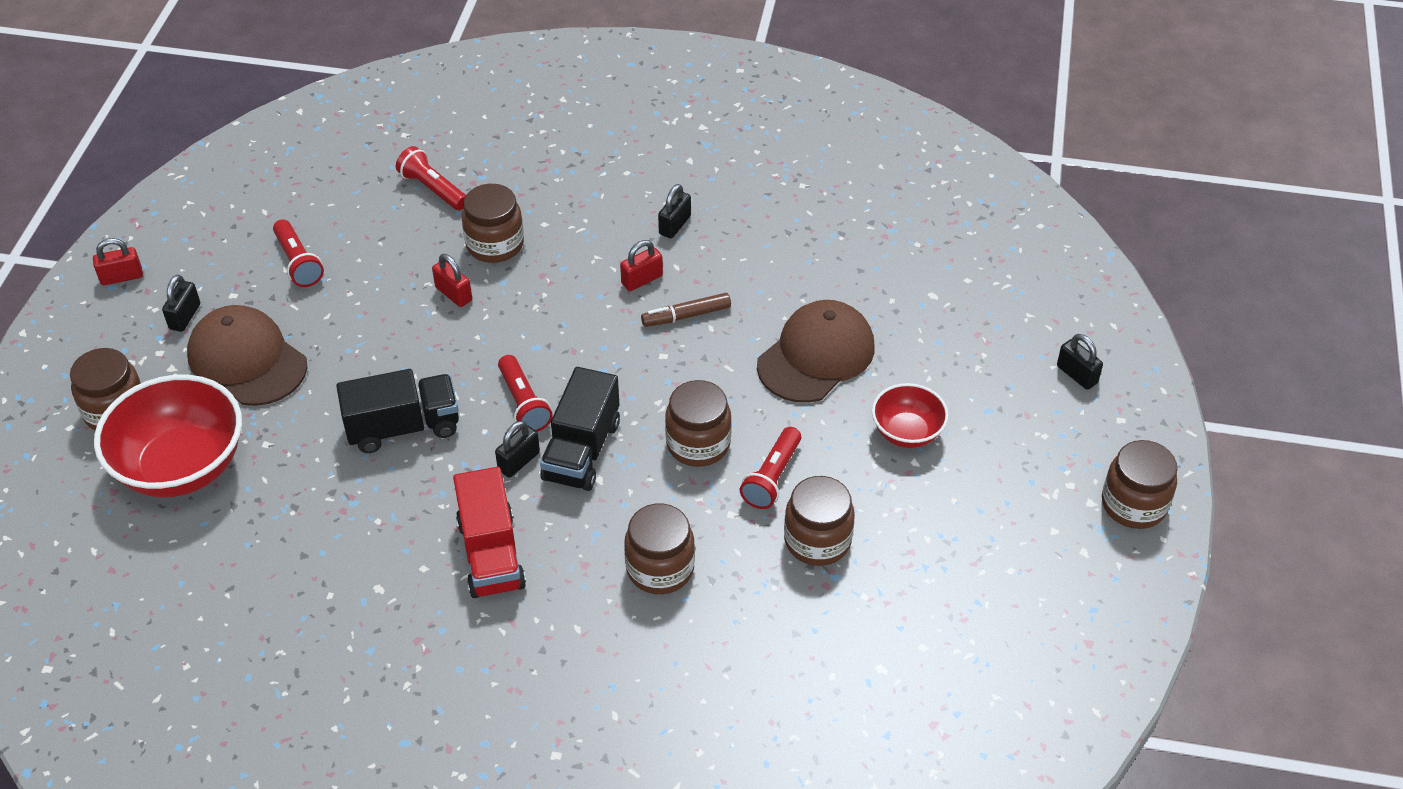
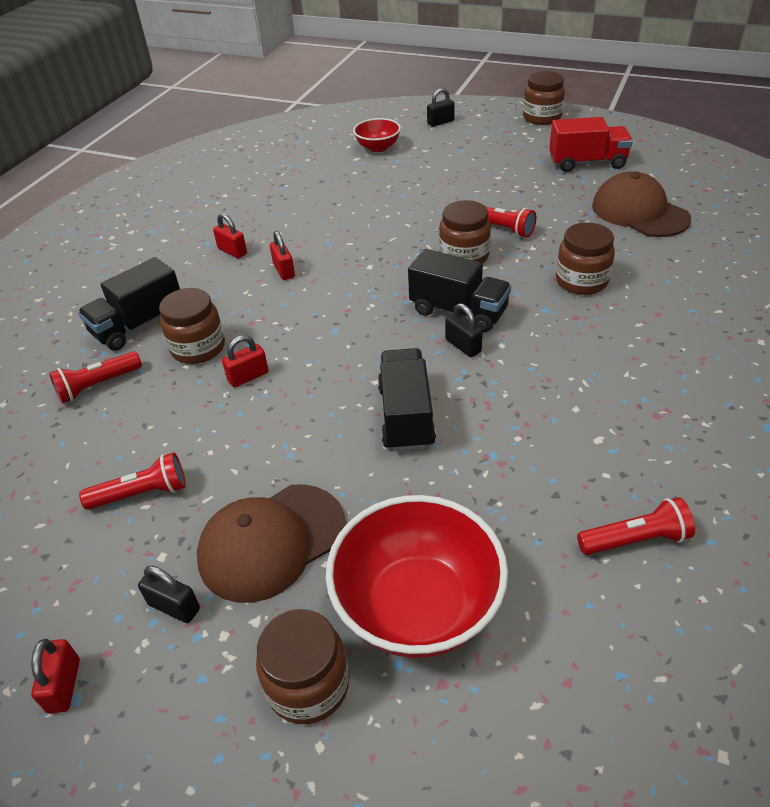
camera: 75 degrees left, 5 degrees down
red truck [453,467,526,598] -> red truck moved to [549,117,633,172]
red flashlight [498,355,553,432] -> red flashlight moved to [577,497,695,555]
brown marker [641,293,731,327] -> none
black padlock [658,184,691,238] -> red padlock [213,213,247,259]
brown cap [757,300,875,403] -> brown cap moved to [592,171,691,237]
brown jar [784,476,855,566] -> none
red bowl [872,383,949,448] -> red bowl moved to [353,118,401,152]
none -> black truck [78,257,180,350]

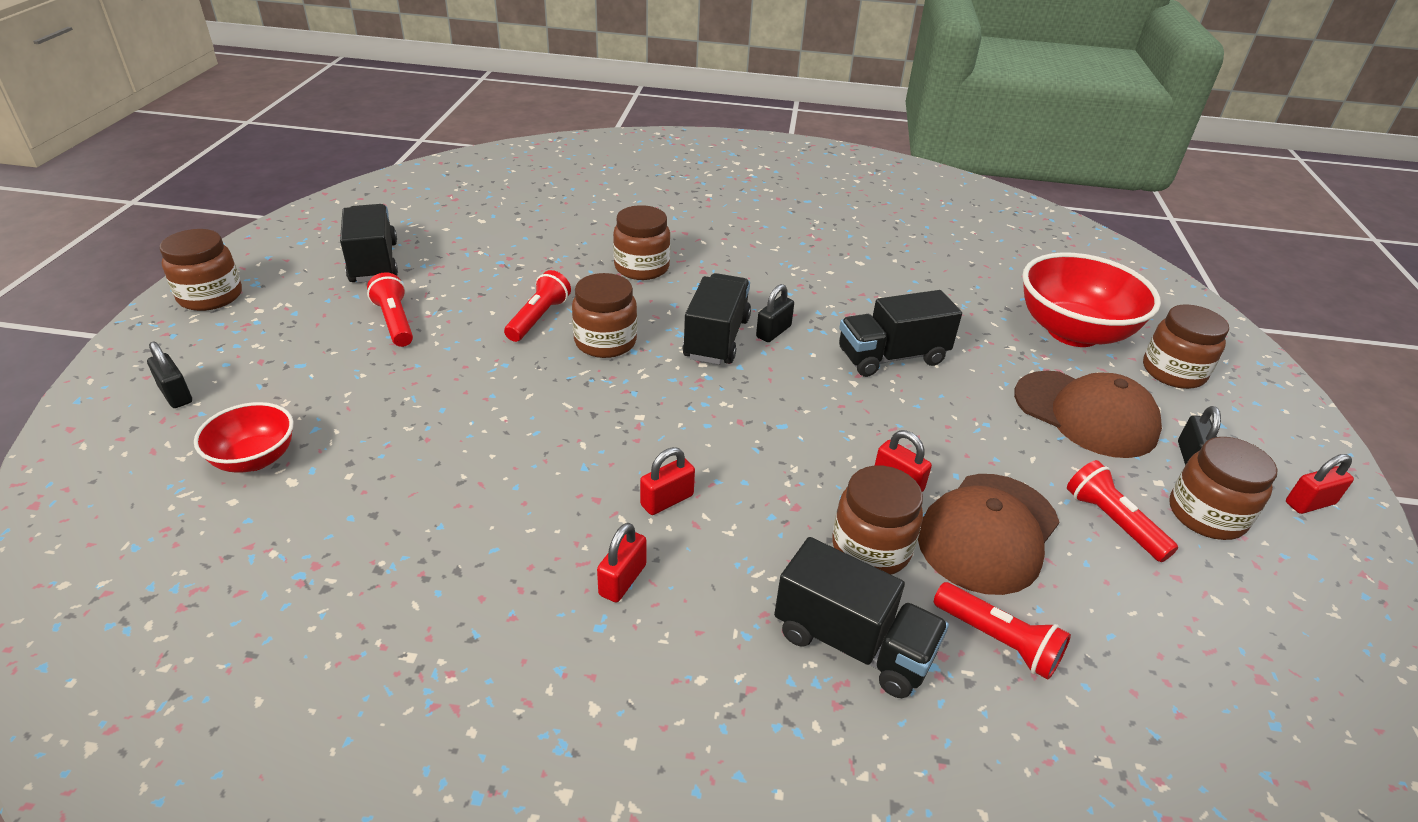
camera: 110 degrees left, 5 degrees down
red truck [549,117,633,172] -> black truck [340,204,398,283]
red flashlight [577,497,695,555] -> red flashlight moved to [367,272,413,347]
brown cap [592,171,691,237] -> brown cap moved to [918,474,1059,595]
none -> brown jar [1169,437,1277,540]

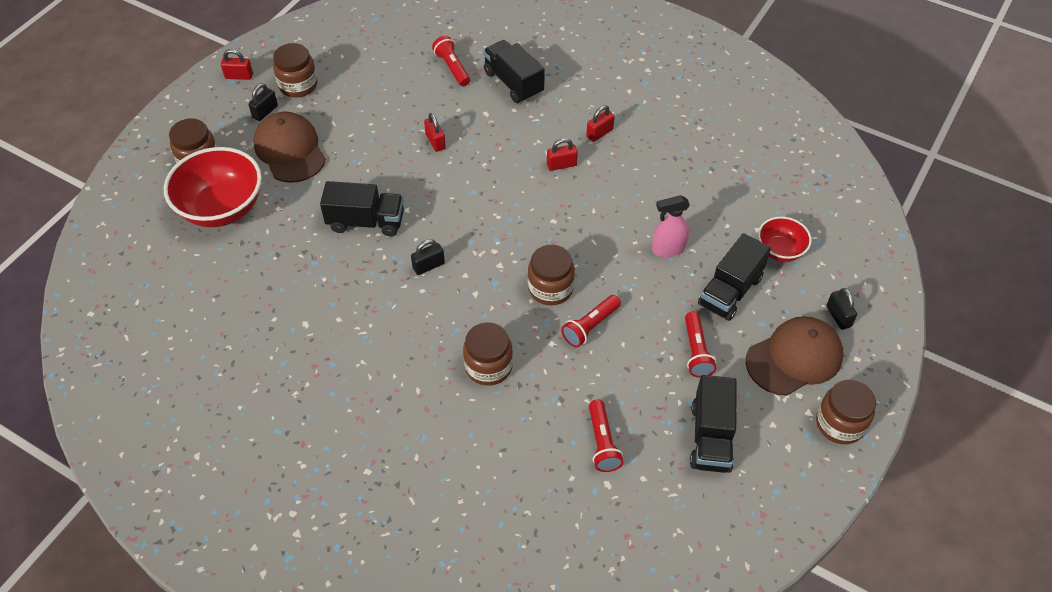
camera: 155 degrees left, 15 degrees up
black truck [683,273,751,365] -> black truck moved to [698,233,771,321]
brown jar [832,466,923,574] -> none
brown cap [918,474,1059,595] -> brown cap moved to [746,316,844,396]
red flashlight [1067,460,1178,562] -> red flashlight moved to [589,400,623,472]
none -> pink spray bottle [652,195,690,257]

